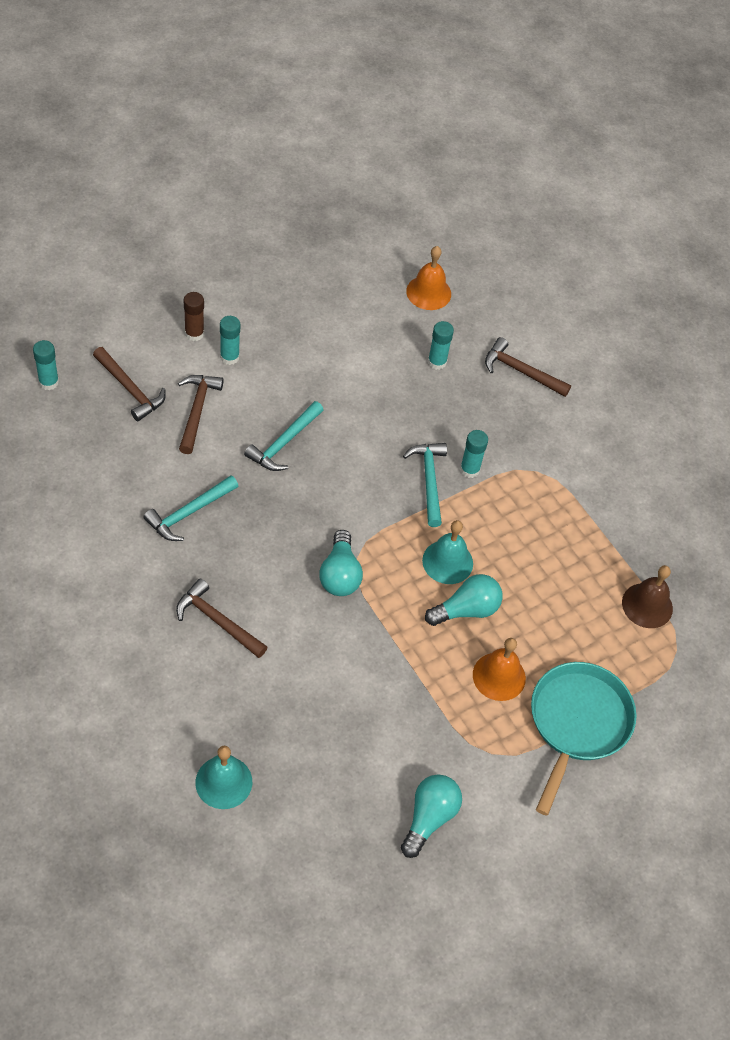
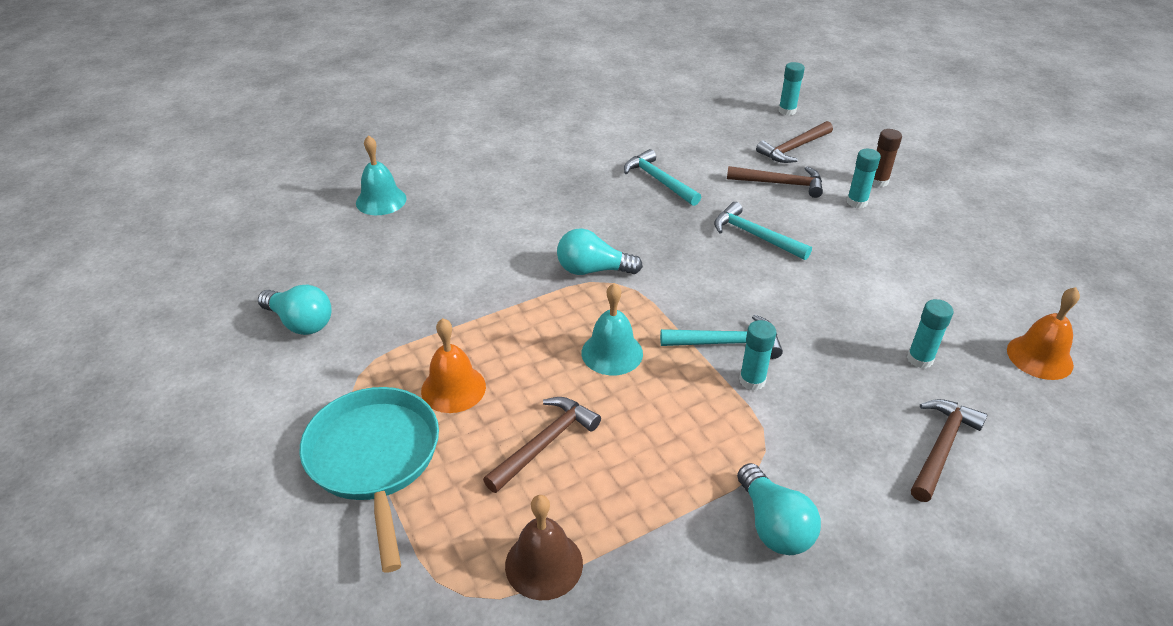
camera: 100 degrees right, 15 degrees down
brown hammer [176,578,268,658] -> brown hammer moved to [483,397,601,493]
turquoise light bulb [425,574,503,626] -> turquoise light bulb moved to [737,463,821,555]
turquoise pan [531,662,637,816] -> turquoise pan turned 135 degrees counterclockwise [299,387,439,573]

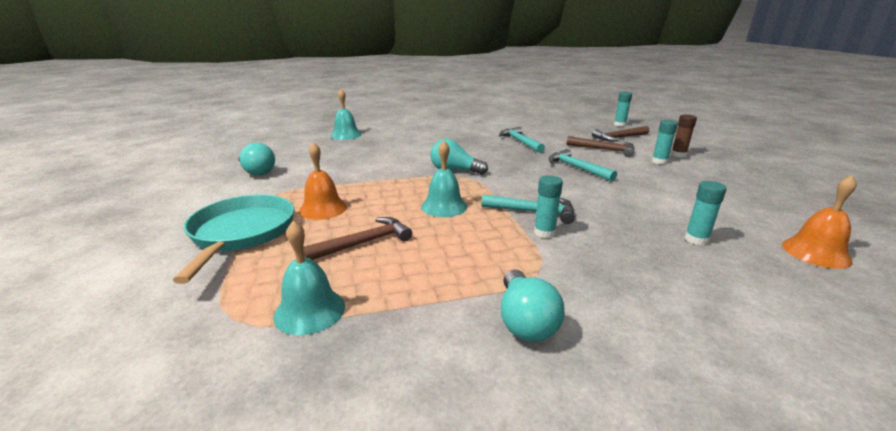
camera: 15 degrees right, 15 degrees down
brown bell [505,495,583,600] -> turquoise bell [273,221,345,335]
brown hammer [911,399,988,502] -> none

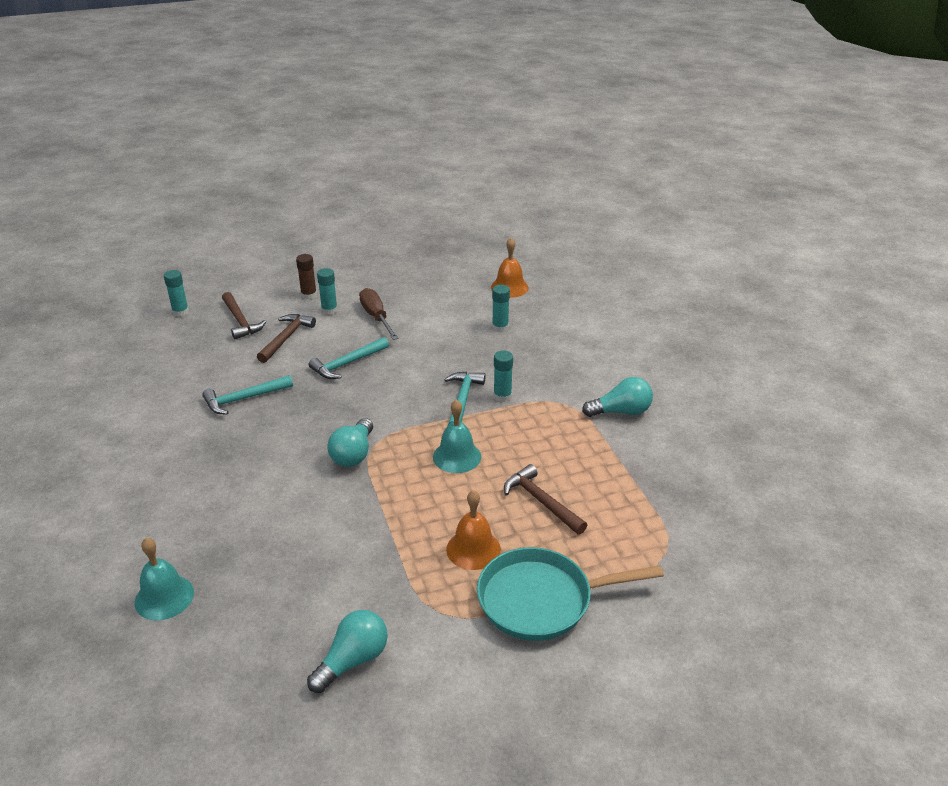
camera: 95 degrees left, 10 degrees up
turquoise bell [273,221,345,335] -> none
none -> brown screwdriver [359,288,399,340]

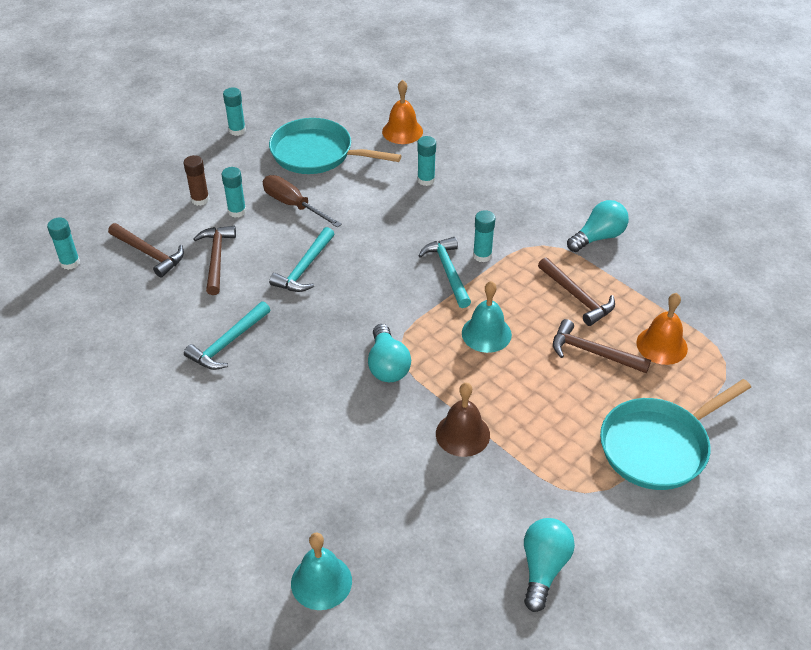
camera: 25 degrees left, 10 degrees up
orange bell [446,490,501,570] -> orange bell moved to [636,293,688,365]
none -> turquoise glue stick [223,88,246,136]
none -> turquoise pan [269,118,401,174]
none -> brown bell [436,383,490,457]
none -> brown hammer [538,257,615,326]

